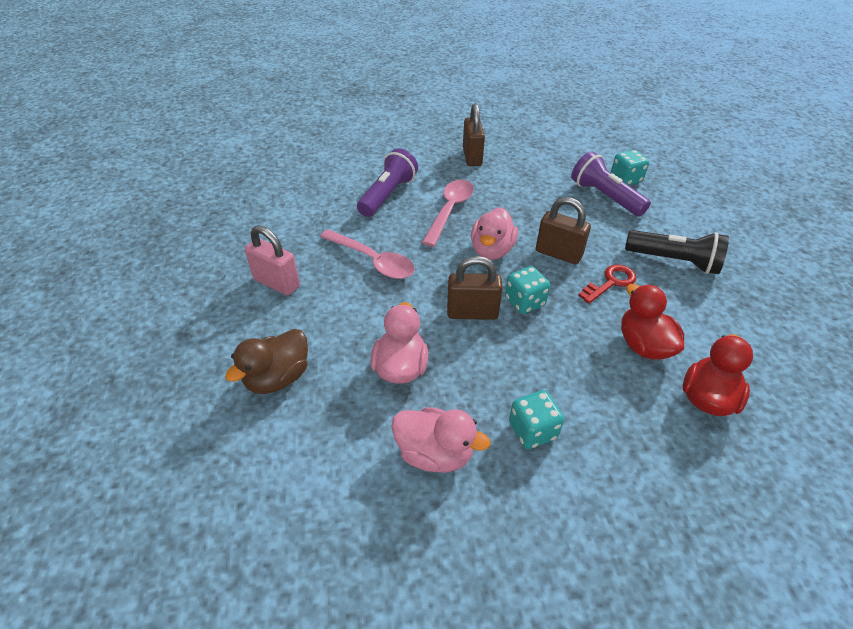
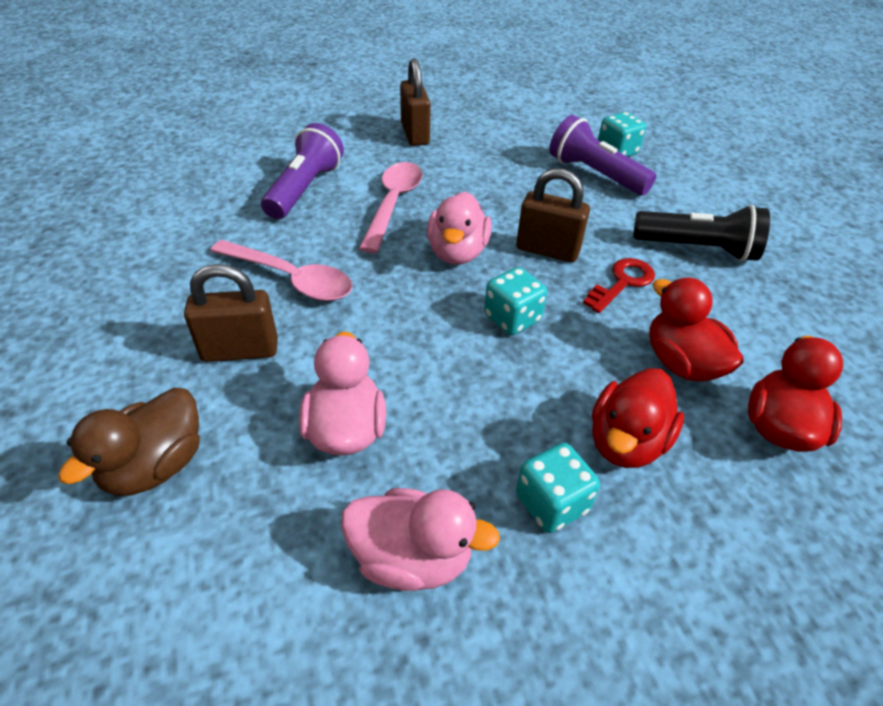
camera: 10 degrees left, 0 degrees up
pink padlock [245,225,300,296] -> none
brown padlock [447,256,503,320] -> brown padlock moved to [184,264,278,362]
none -> red duck [592,368,684,468]

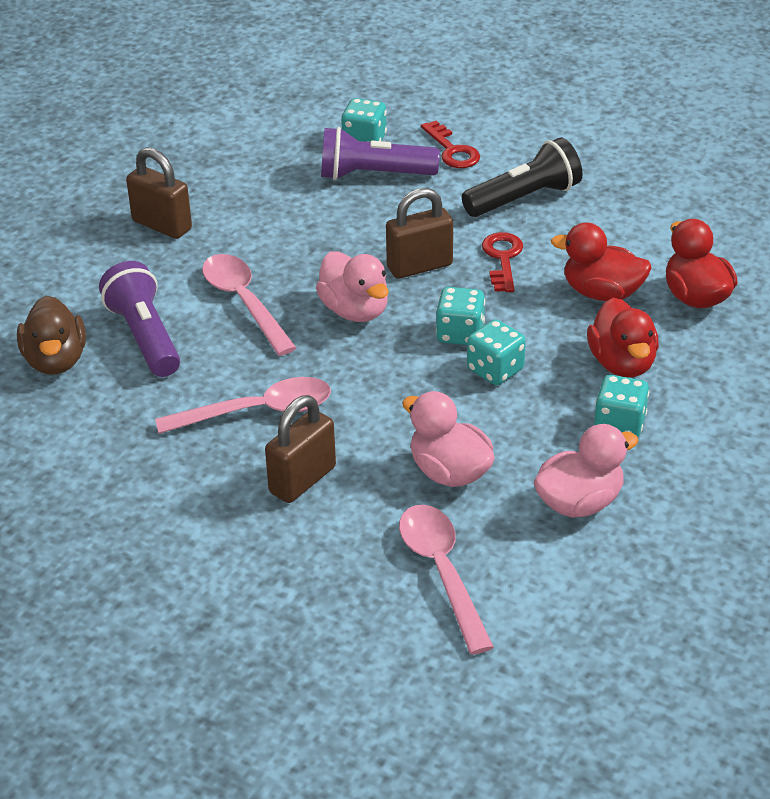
camera: 40 degrees left, 5 degrees down
brown duck [58,388,200,496] -> brown duck moved to [17,296,86,375]
none -> pink spoon [399,505,494,655]
none -> red key [421,121,480,168]
none -> turquoise dice [467,319,526,385]

